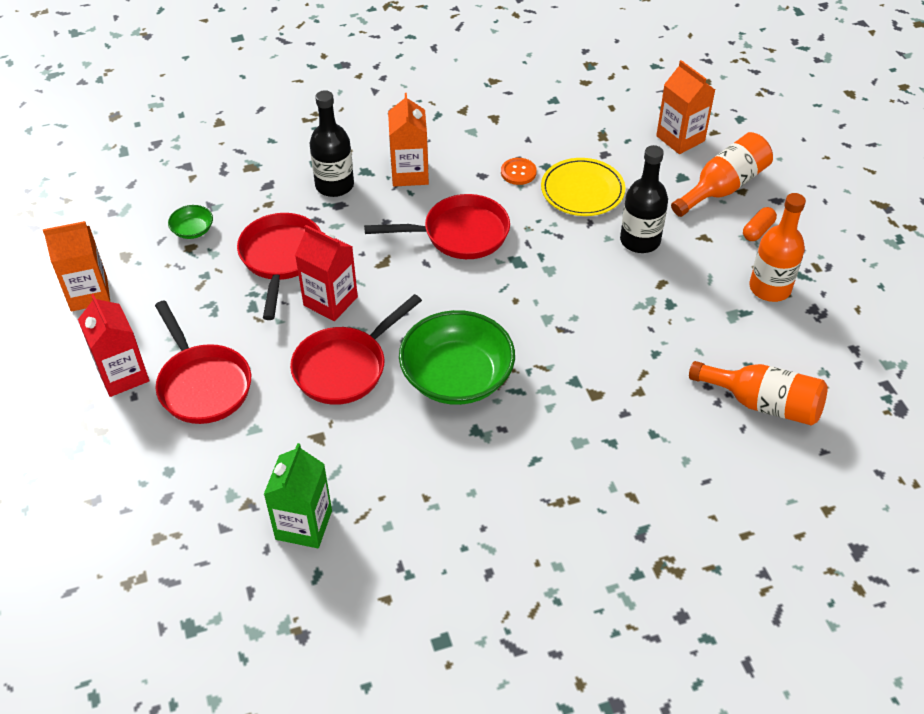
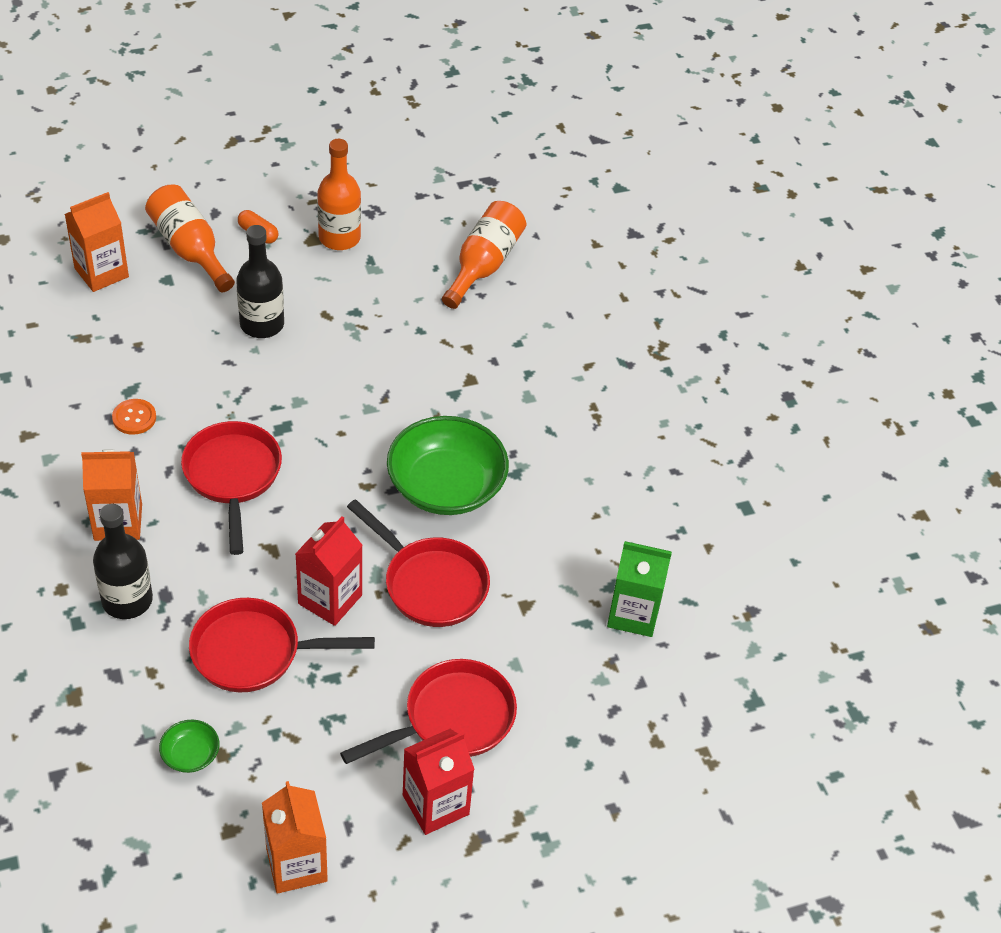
camera: 95 degrees left, 0 degrees up
yellow plate [541,158,625,216] -> none

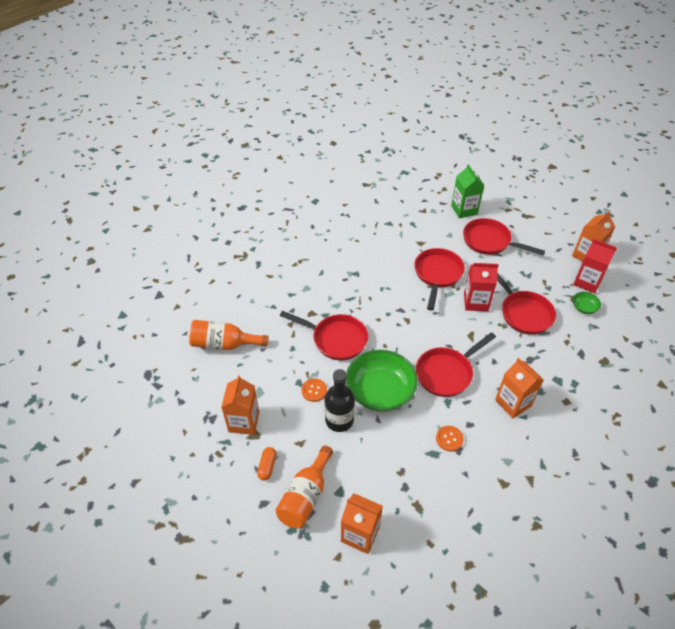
camera: 115 degrees left, 0 degrees up
black bottle [93,504,153,619] -> none
orange bottle [317,139,361,250] -> orange carton [221,375,259,435]
green bowl [387,416,509,515] -> green bowl moved to [346,350,418,412]
red carton [403,729,475,835] -> red carton moved to [573,239,617,294]
green carton [607,541,672,637] -> green carton moved to [451,164,484,218]
none -> red pan [280,311,368,360]
none -> orange button [301,379,327,402]

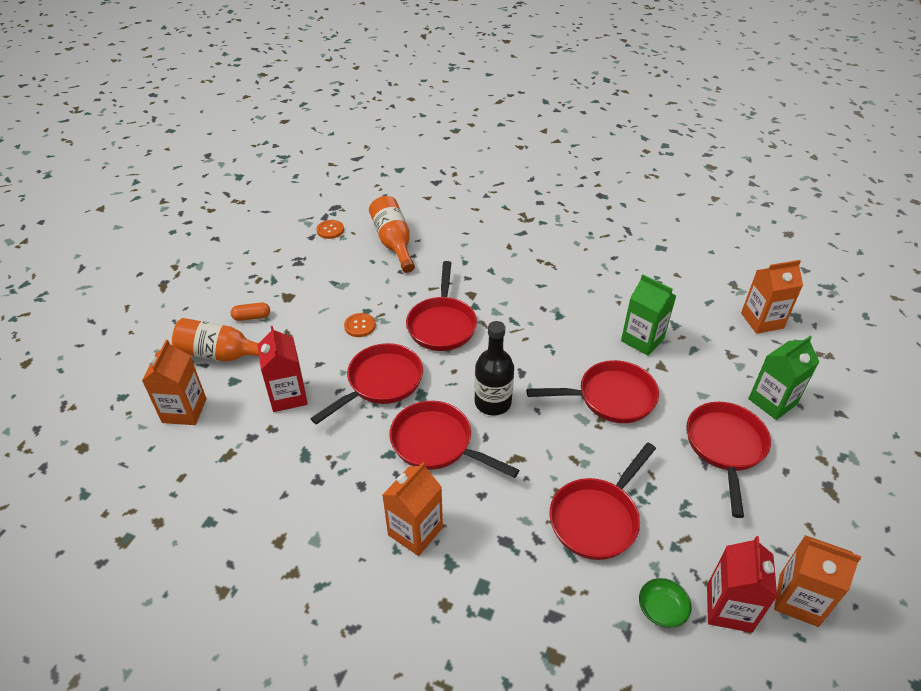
camera: 70 degrees right, 5 degrees down
orange carton [221,375,259,435] -> orange carton moved to [741,260,803,334]
black bottle [324,369,355,432] -> black bottle moved to [475,321,514,415]
green bowl [346,350,418,412] -> red pan [310,343,423,425]
orange button [436,426,464,451] -> orange button moved to [316,220,344,239]
red carton [464,263,499,312] -> red carton moved to [257,326,308,412]
none -> green carton [621,274,676,356]

